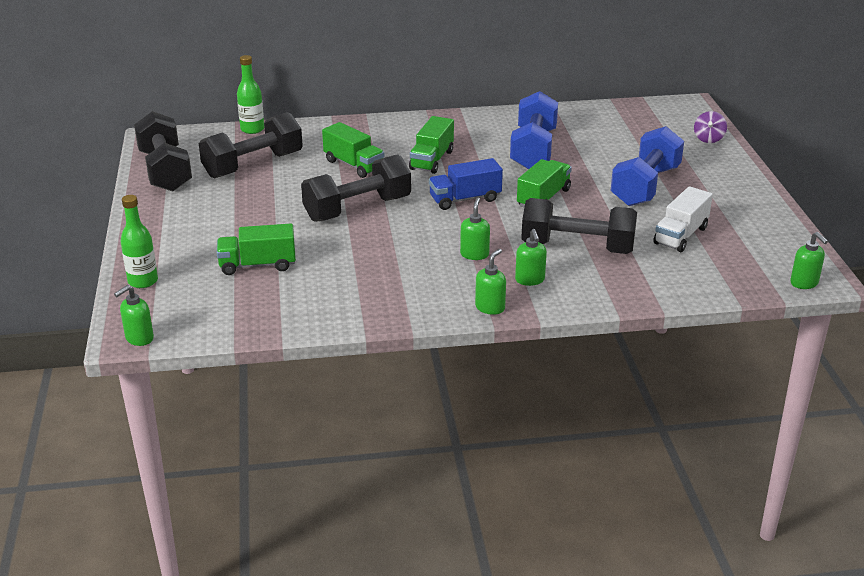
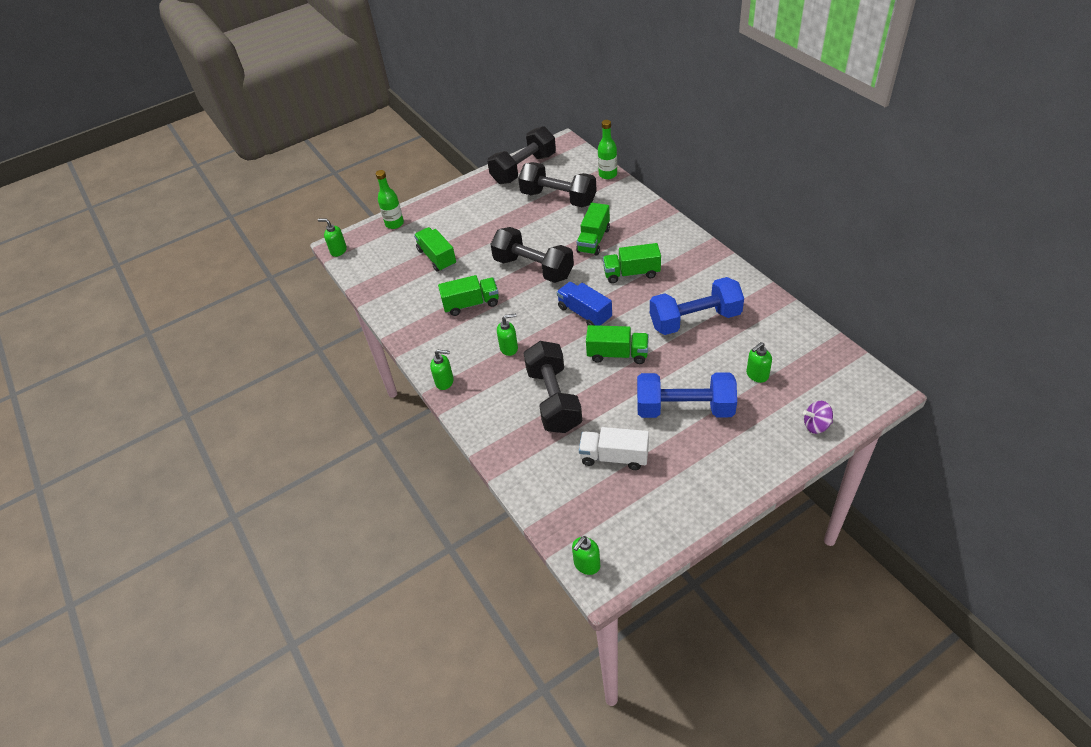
camera: 70 degrees right, 15 degrees up
green soap dispenser [515,229,547,286] -> green soap dispenser moved to [746,342,772,383]
none -> green truck [438,275,499,316]

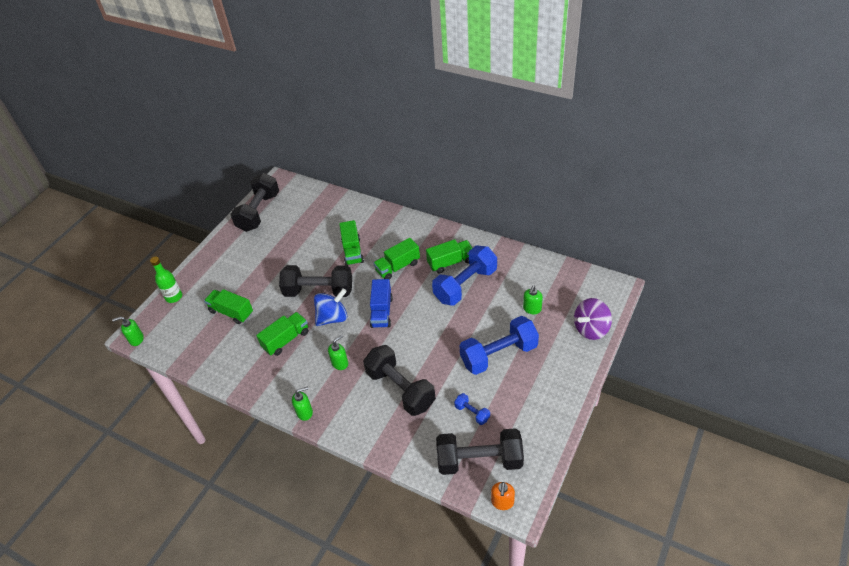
camera: 30 degrees left, 0 degrees up
black dumbbell [518,162,597,207] -> black dumbbell moved to [436,428,524,475]
blue truck [557,282,612,326] -> blue truck turned 105 degrees counterclockwise [370,279,393,328]
green soap dispenser [572,536,600,575] -> orange soap dispenser [491,482,515,510]
white truck [579,427,649,470] -> blue dumbbell [454,393,490,425]
green truck [586,325,649,364] -> green truck moved to [426,239,472,274]
green bottle [598,120,617,179] -> none
purple spinning top [803,401,833,434] -> purple spinning top [574,298,612,340], size x1.63
none -> blue spinning top [314,288,347,326]

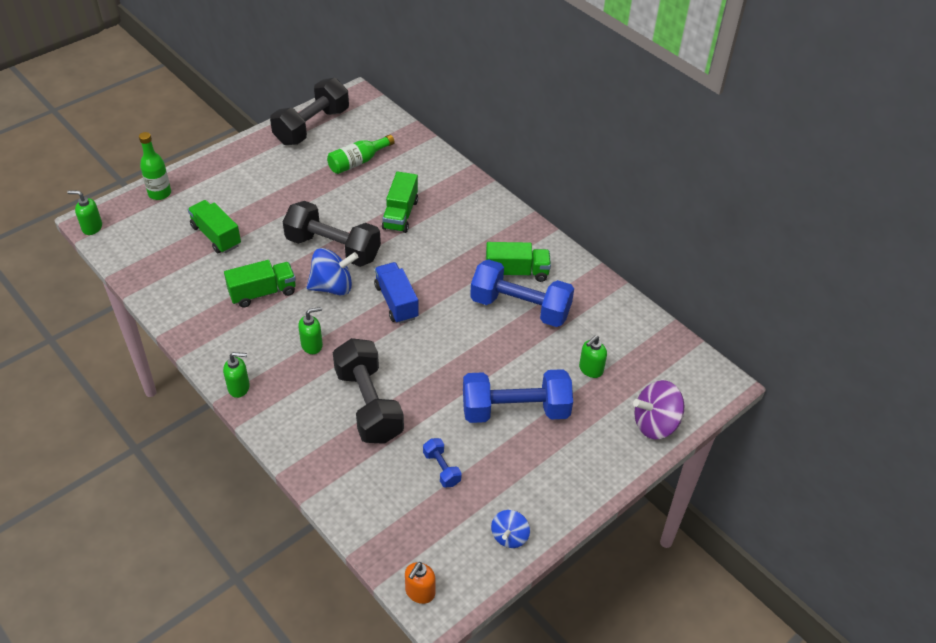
camera: 15 degrees right, 0 degrees up
blue truck [370,279,393,328] -> blue truck turned 135 degrees clockwise [374,262,419,324]
green truck [373,238,420,280] -> none
blue dumbbell [432,246,497,306] -> blue dumbbell turned 45 degrees clockwise [470,259,574,327]
black dumbbell [436,428,524,475] -> none
none -> green bottle [327,135,395,174]
none -> blue spinning top [491,510,530,548]

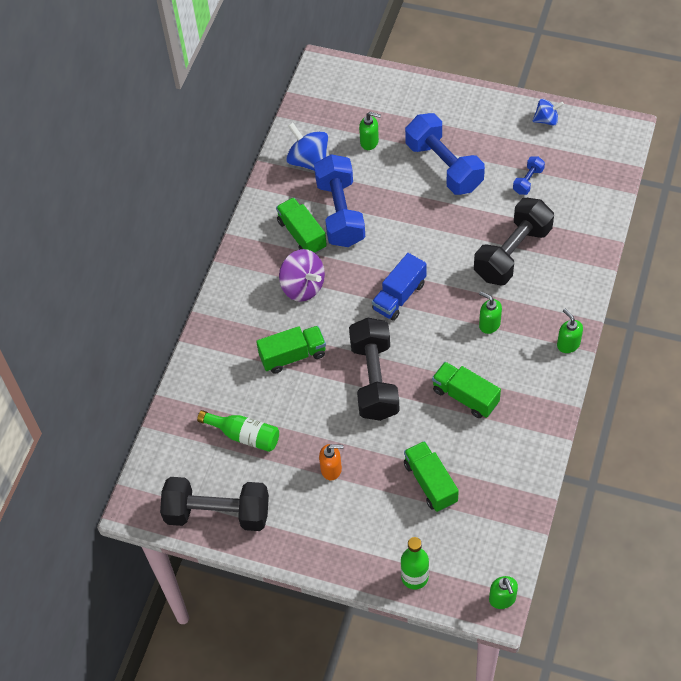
camera: 115 degrees left, 10 degrees up
green truck [188,200,241,253] -> green truck turned 135 degrees clockwise [404,441,459,512]
blue spinning top [306,248,359,295] -> blue spinning top moved to [286,122,328,171]
orange soap dispenser [405,562,436,604] -> orange soap dispenser moved to [319,444,343,481]
purple spinning top [633,380,684,439] -> purple spinning top moved to [279,249,325,302]

